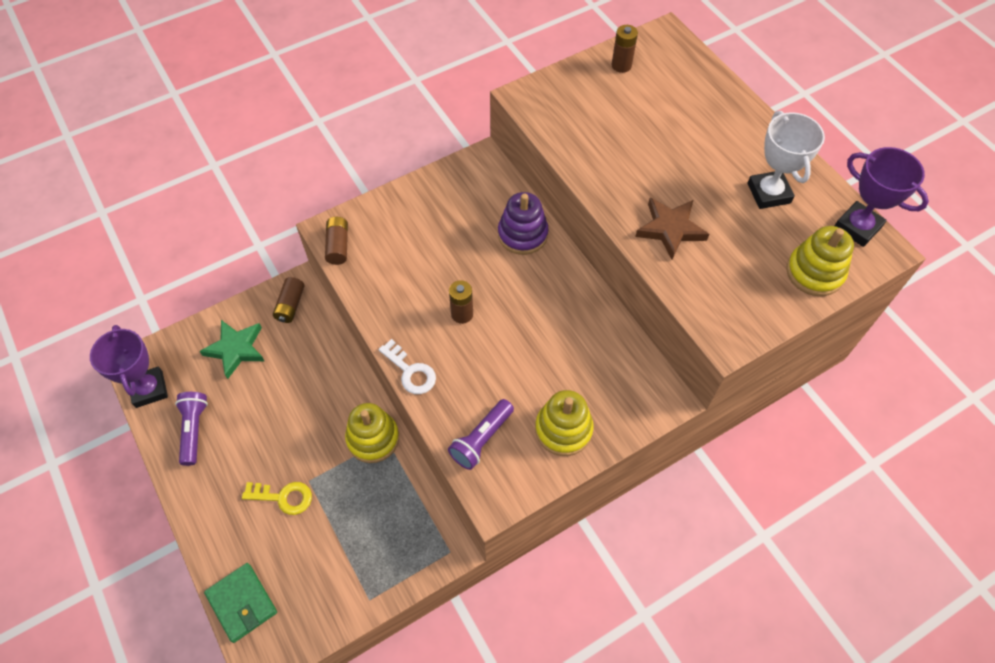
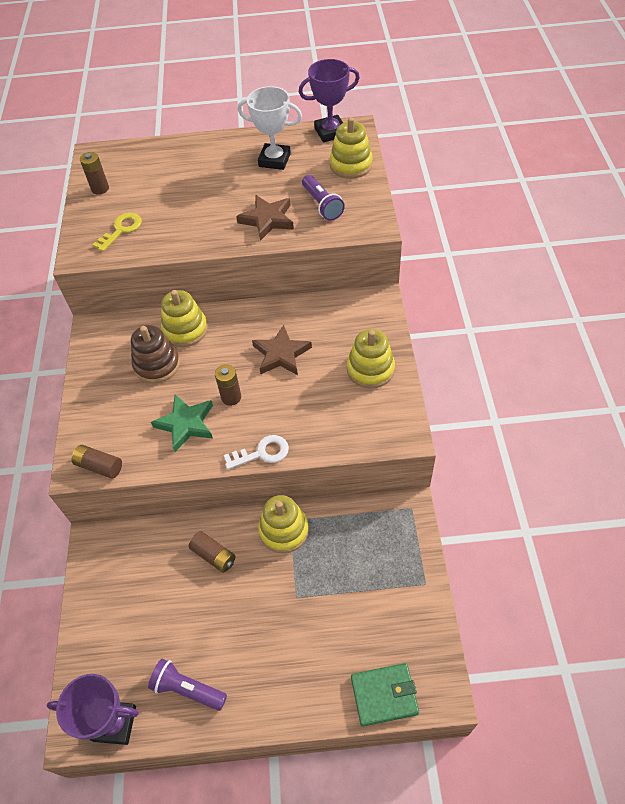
camera: 60 degrees left, 5 degrees down
green star [199,320,264,379] -> green star moved to [151,394,213,452]
yellow key [242,482,312,515] -> yellow key moved to [93,213,142,252]
brown battery [273,277,305,323] -> brown battery moved to [189,531,236,573]
purple flashlight [448,399,514,470] -> purple flashlight moved to [302,175,345,221]
purple stacking toy [498,192,549,255] -> yellow stacking toy [161,290,208,347]
none -> brown stacking toy [131,325,180,383]
none -> brown star [252,325,312,375]

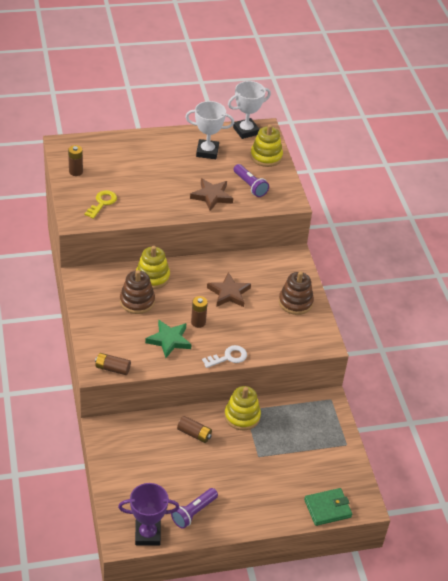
camera: 15 degrees left, 10 degrees down
purple flashlight [148,659,227,711] -> purple flashlight turned 60 degrees counterclockwise [171,488,218,529]
purple trophy [299,59,360,142] -> white trophy [228,81,271,139]
yellow stacking toy [347,329,395,388] -> brown stacking toy [279,271,314,315]

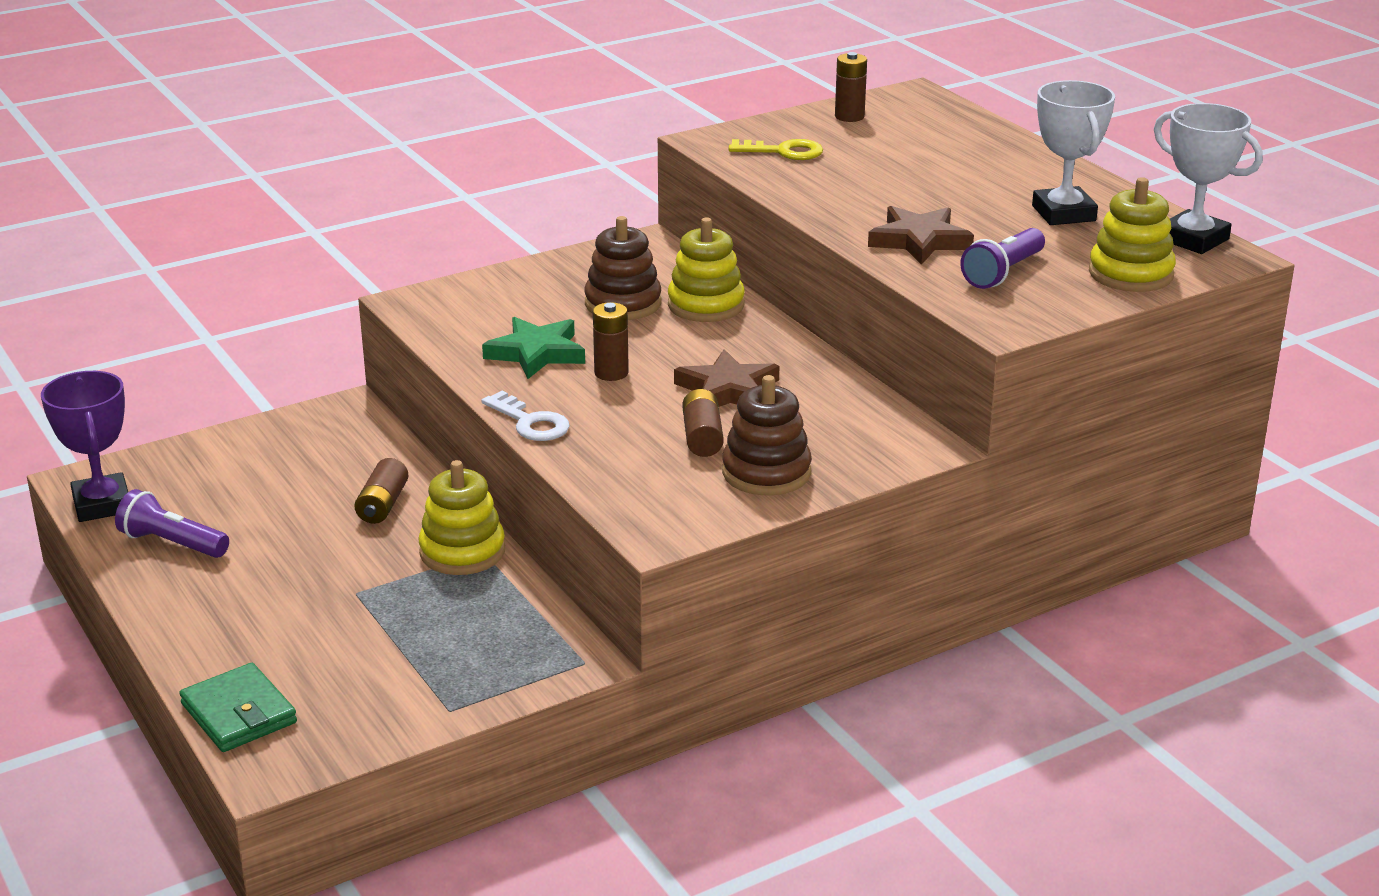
camera: 75 degrees right, 15 degrees down
brown battery [95,353,131,375] -> brown battery moved to [682,389,724,457]

